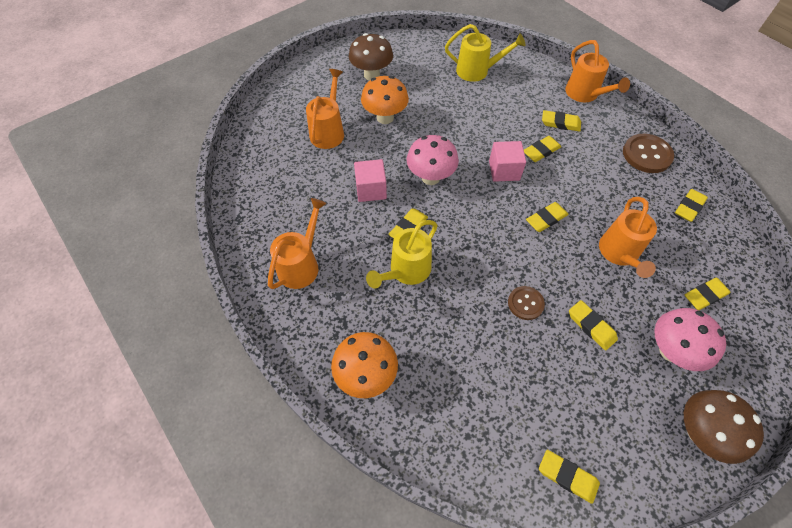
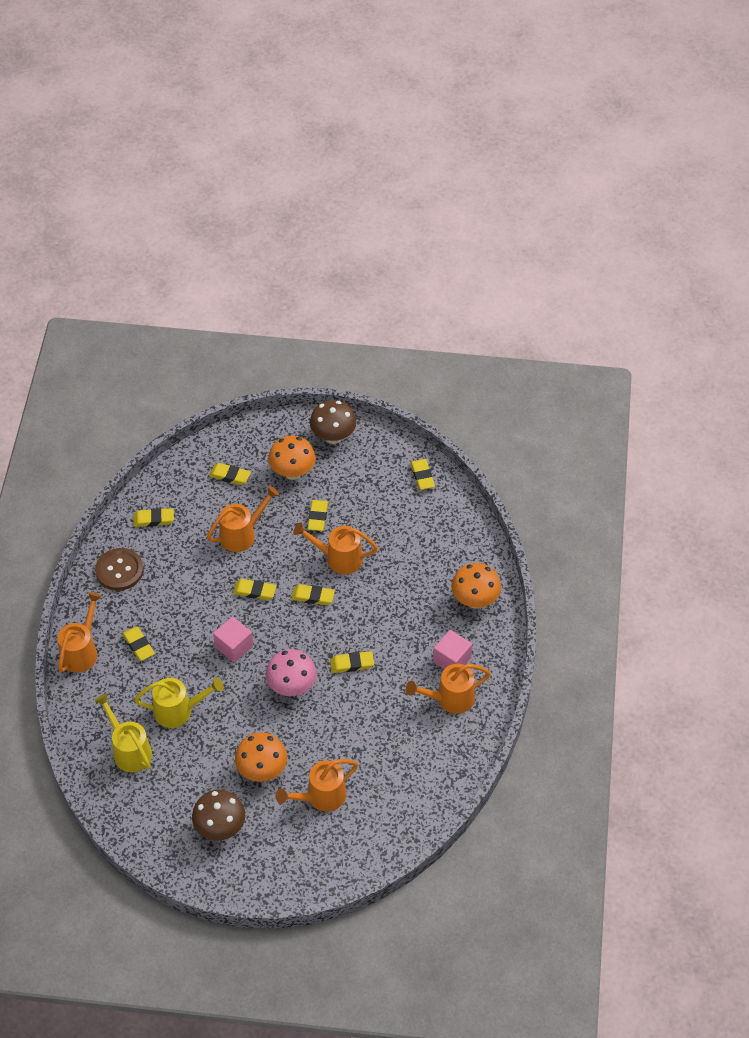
camera: 135 degrees left, 5 degrees down
pink cube [354,159,387,202] -> pink cube moved to [433,630,472,669]
yellow watering can [366,220,438,288] -> yellow watering can moved to [134,678,224,728]
brown button [508,286,545,320] -> orange watering can [293,522,378,574]
yellow eraser [524,136,561,162] -> yellow eraser moved to [291,584,335,605]
pink mushroom [655,308,726,371] -> orange mushroom [268,436,316,480]

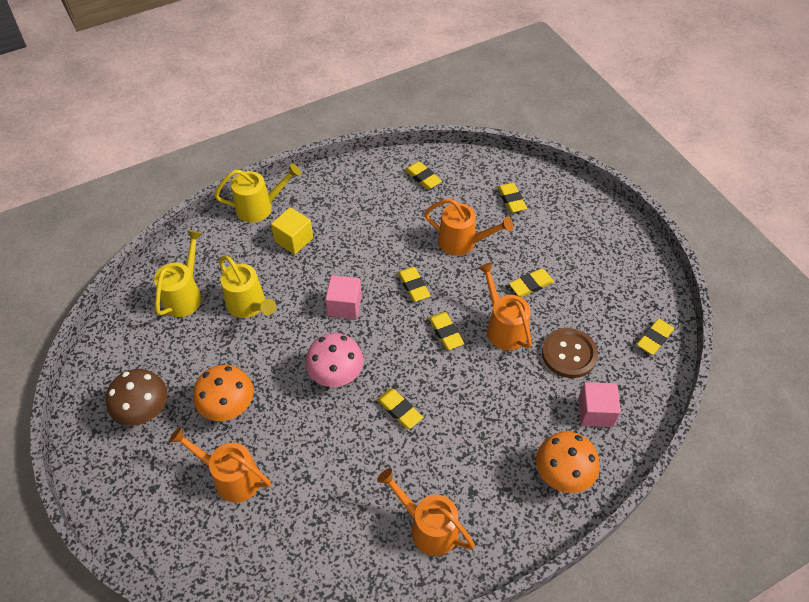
camera: 55 degrees right, 0 degrees up
orange watering can [58,592,102,673] -> yellow watering can [214,164,301,223]
brown button [95,548,144,591] -> brown button moved to [542,328,598,378]
yellow eraser [122,626,155,661] -> yellow cube [271,207,313,255]
orange mushroom [268,436,316,480] -> none
brown mushroom [310,400,356,444] -> none
pink cube [433,630,472,669] -> pink cube moved to [579,382,621,427]

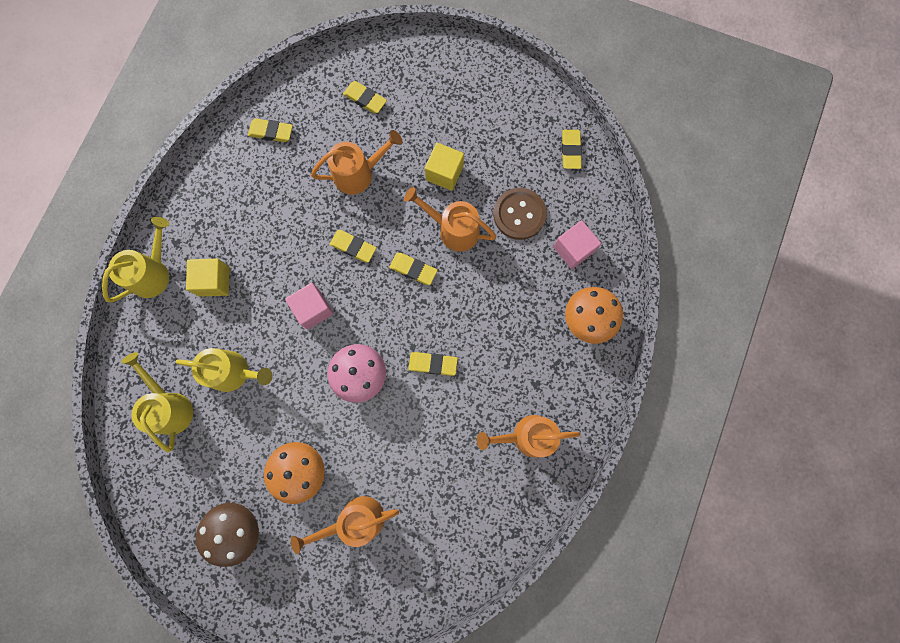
camera: 40 degrees left, 25 degrees up
yellow eraser [509,269,554,297] -> yellow cube [425,143,464,191]

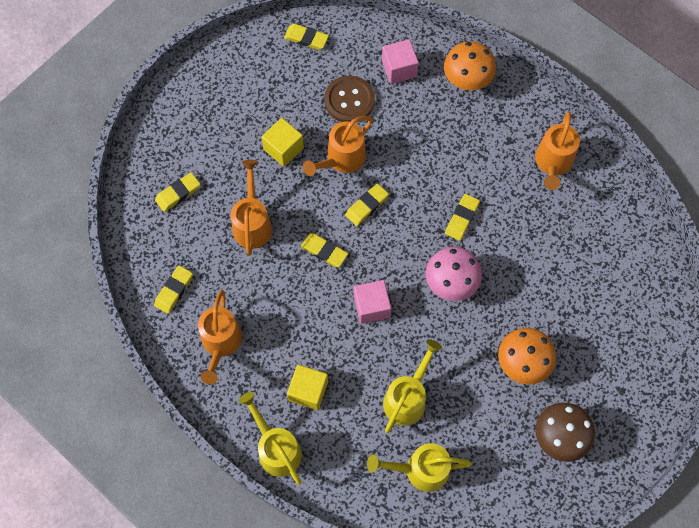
camera: 70 degrees left, 10 degrees down
orange watering can [291,496,399,554] -> orange watering can moved to [198,290,242,385]
yellow eraser [330,230,376,263] -> yellow eraser turned 75 degrees clockwise [301,233,348,267]

